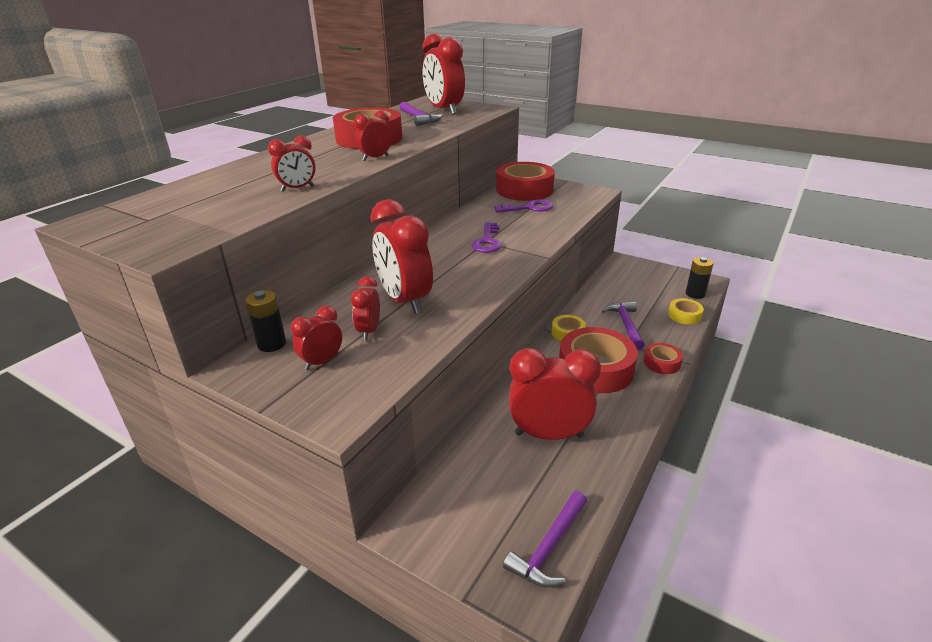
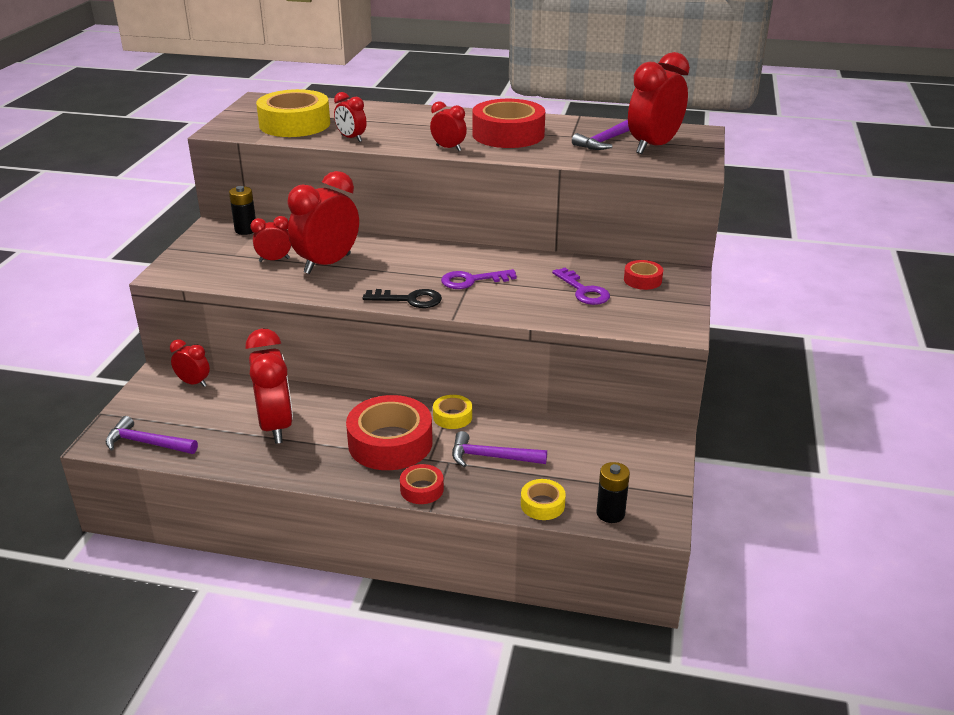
camera: 70 degrees right, 0 degrees up
red clock [291,305,342,370] -> red clock moved to [170,339,210,387]
red tape [496,162,555,201] -> red tape [624,260,663,290], size x0.48
purple hammer [602,301,645,350] -> purple hammer turned 150 degrees counterclockwise [452,431,547,467]
none -> yellow tape [256,89,330,137]
none -> black key [363,289,442,308]

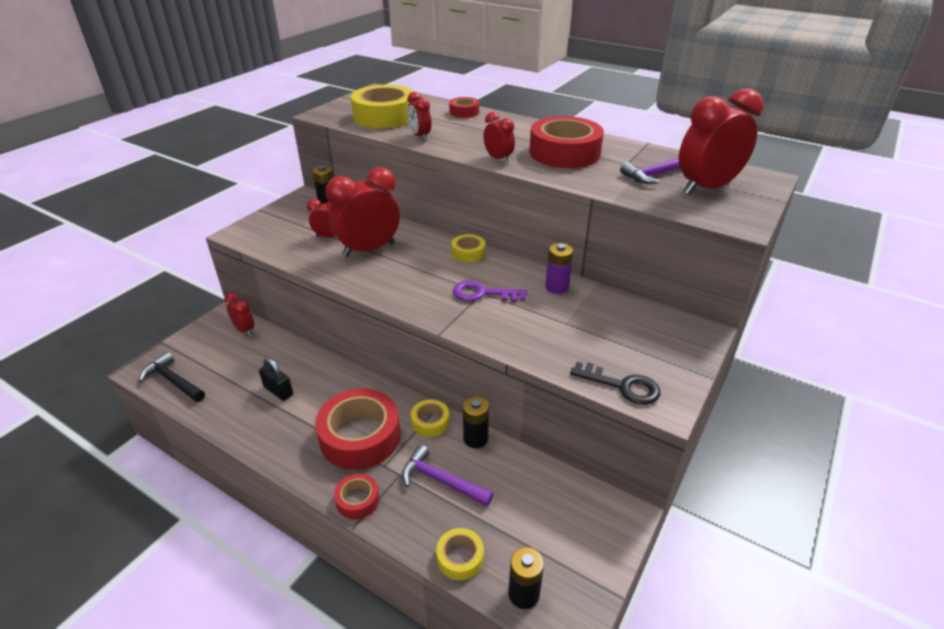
camera: 20 degrees right, 5 degrees up
purple hammer [105,416,198,454] -> black hammer [139,352,205,402]
red clock [245,328,293,444] -> black padlock [259,358,293,401]
black key [363,289,442,308] -> black key moved to [570,362,660,405]
purple key [552,268,610,305] -> none
red tape [624,260,663,290] -> red tape moved to [449,97,479,118]
none -> yellow tape [451,234,485,262]
none -> black battery [463,397,489,448]
none -> purple battery [545,243,573,294]

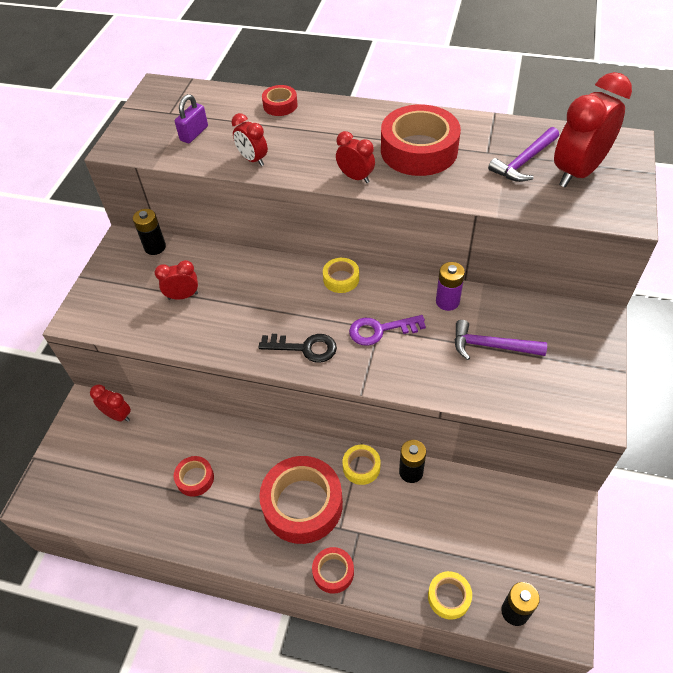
camera: 15 degrees left, 15 degrees up
black hammer [139,352,205,402] -> none
black padlock [259,358,293,401] -> red tape [174,456,214,497]
red clock [325,167,400,257] -> none
yellow tape [351,85,414,129] -> purple padlock [175,94,208,143]
purple hammer [402,445,493,506] -> purple hammer moved to [455,320,547,360]
black key [570,362,660,405] -> black key moved to [258,334,337,363]

